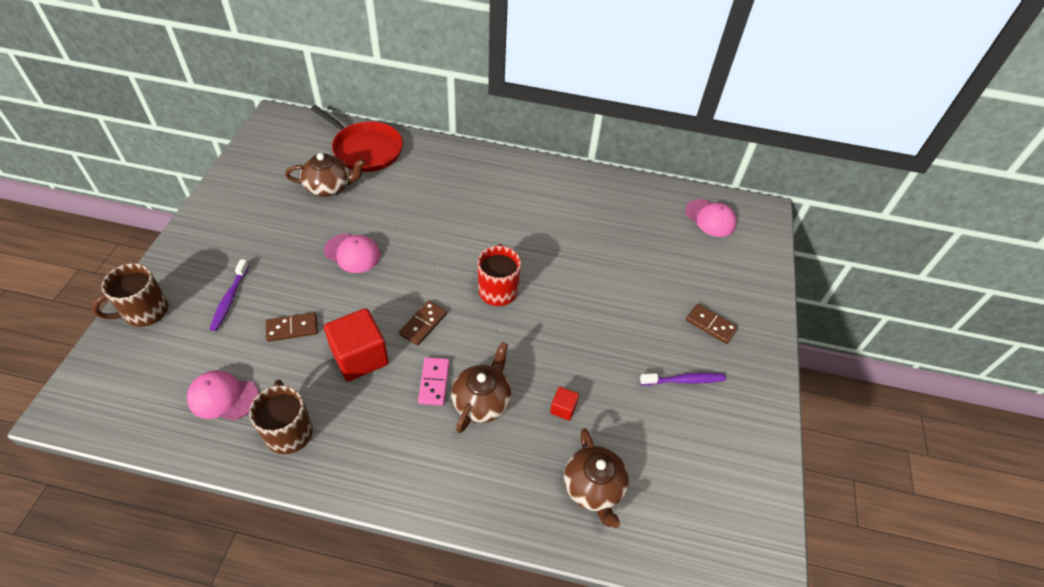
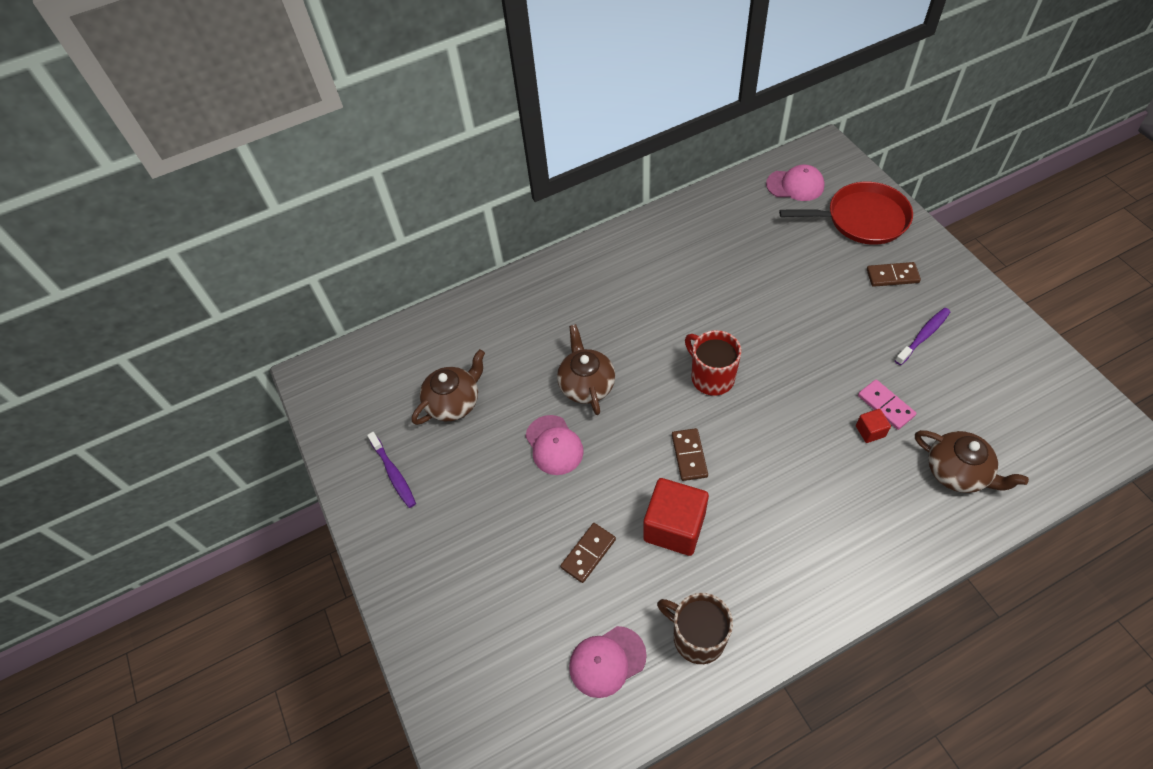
camera: 30 degrees left, 5 degrees up
brown mug [92,263,169,327] -> none
purple toothbrush [210,259,249,331] -> purple toothbrush moved to [367,432,416,508]
red pan [311,105,403,172] -> red pan moved to [779,182,913,245]
pink cap [324,233,381,273] -> pink cap turned 75 degrees clockwise [525,415,584,475]
pink domino [418,357,450,406] -> pink domino moved to [858,380,916,430]
brown teapot [451,342,512,433] -> brown teapot moved to [557,324,615,415]

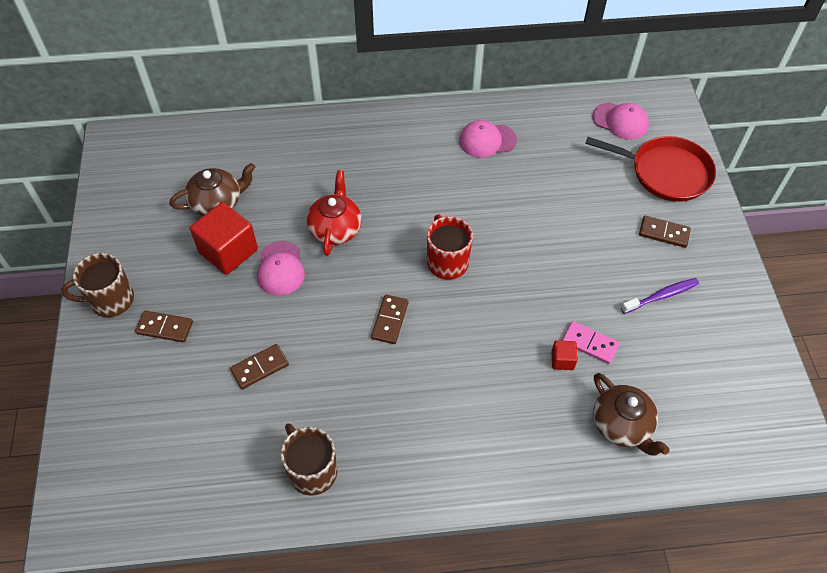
camera: 15 degrees right, 0 degrees up
purple toothbrush [367,432,416,508] -> none
brown teapot [557,324,615,415] -> red teapot [306,170,362,256]
pink cap [569,626,647,698] -> pink cap moved to [459,120,517,158]
red cube [643,478,709,556] -> red cube moved to [190,202,258,275]
pink domino [858,380,916,430] -> pink domino turned 45 degrees counterclockwise [562,321,619,364]
none -> brown mug [61,253,134,317]
none -> brown domino [135,310,193,343]

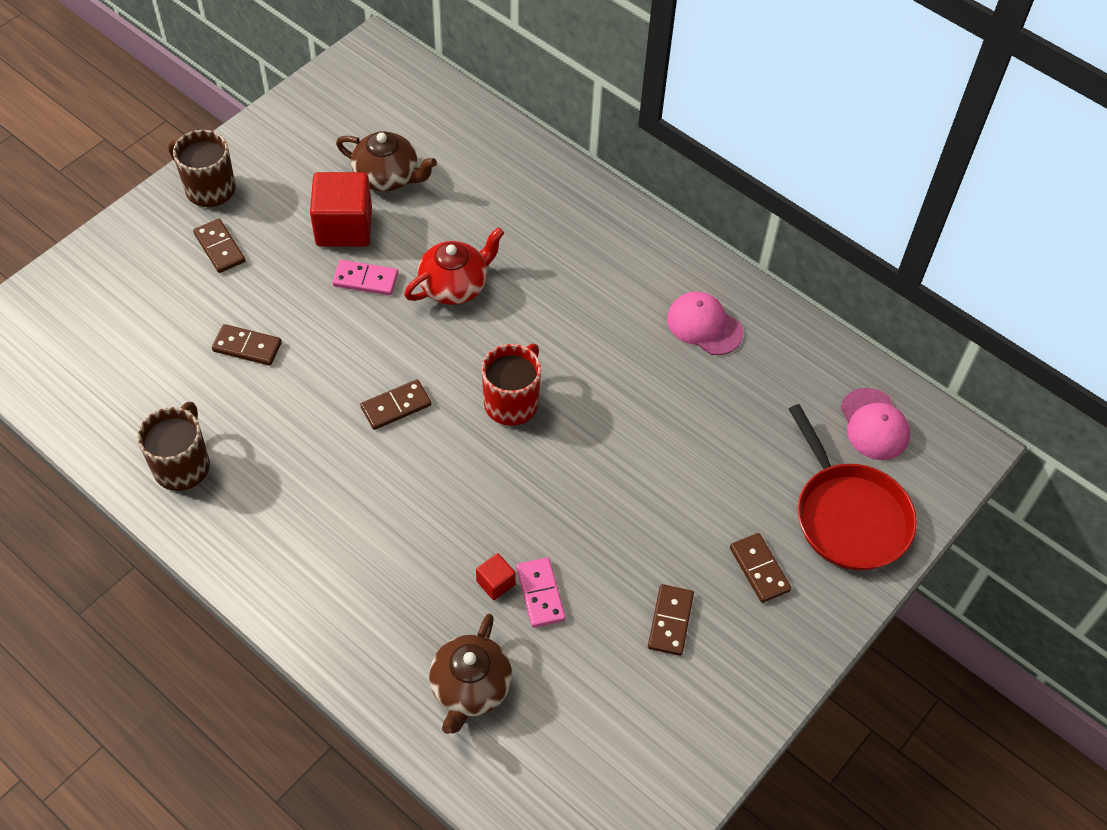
camera: 45 degrees right, 0 degrees up
pink cap [257,241,305,296] -> pink domino [332,260,398,295]
purple toothbrush [621,278,699,314] -> brown domino [648,584,694,656]

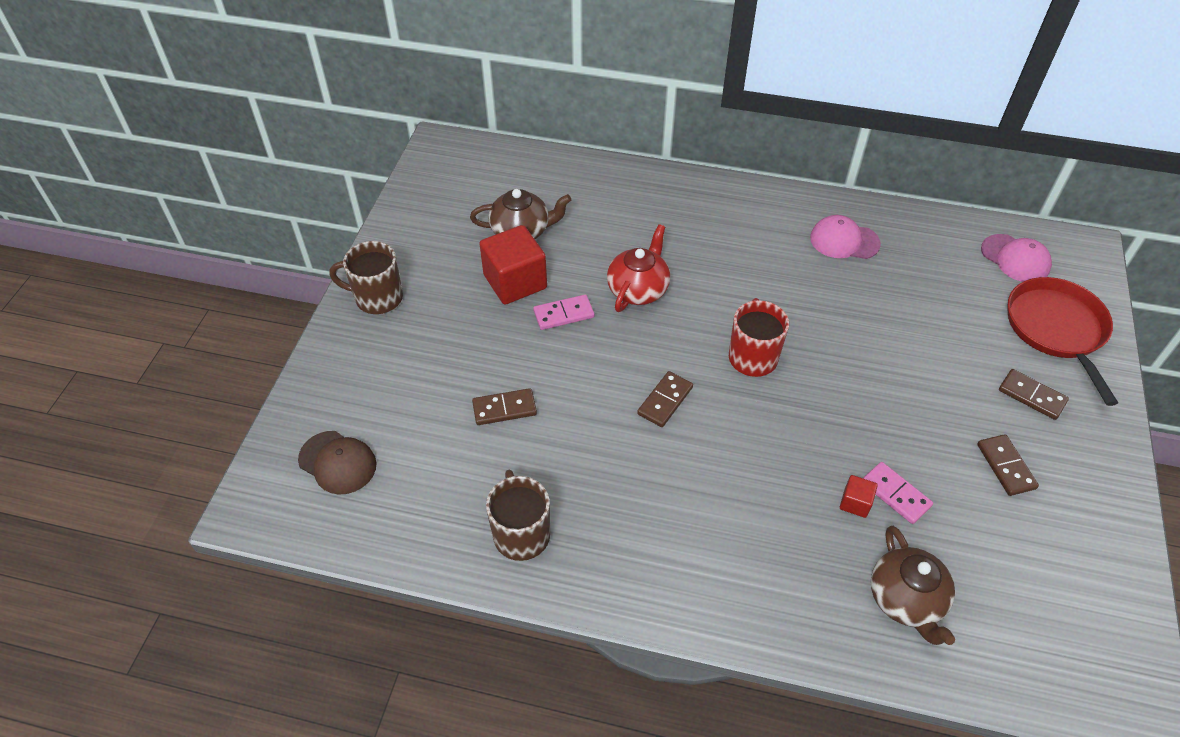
camera: 25 degrees left, 5 degrees down
brown domino [193,219,245,273] -> none
red pan [789,404,917,571] -> red pan turned 135 degrees counterclockwise [1008,277,1118,406]
none -> brown cap [298,431,377,495]

